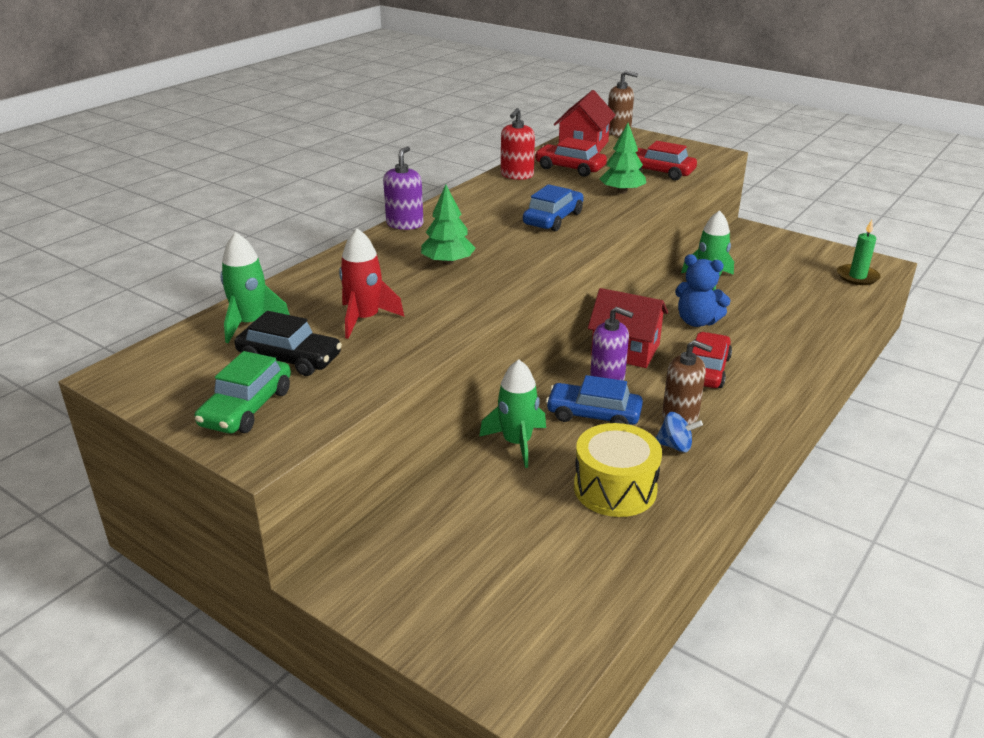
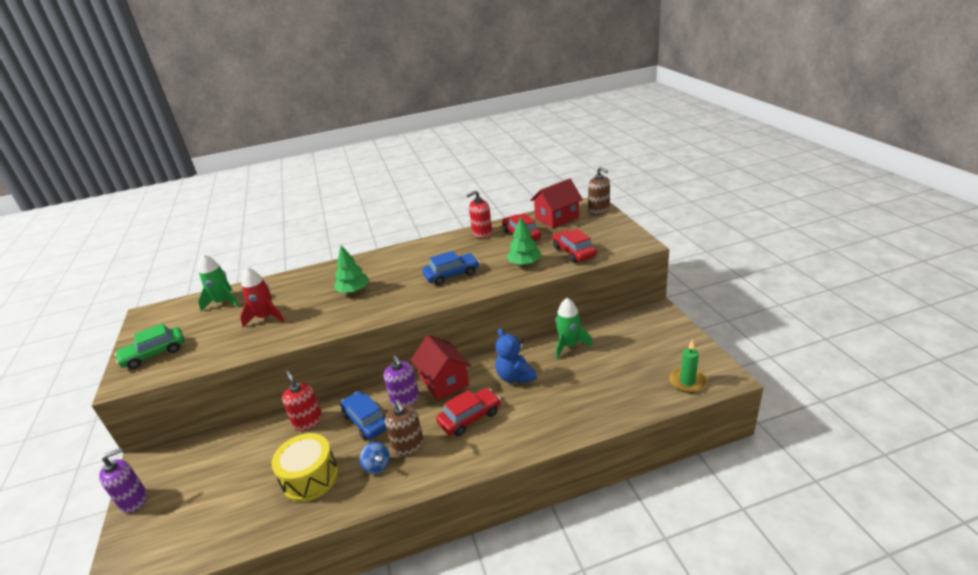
camera: 40 degrees right, 0 degrees up
black car [234,311,342,376] -> none
purple soap dispenser [383,146,423,230] -> purple soap dispenser moved to [99,448,147,513]
green rocket [479,359,546,468] -> red soap dispenser [282,370,322,431]

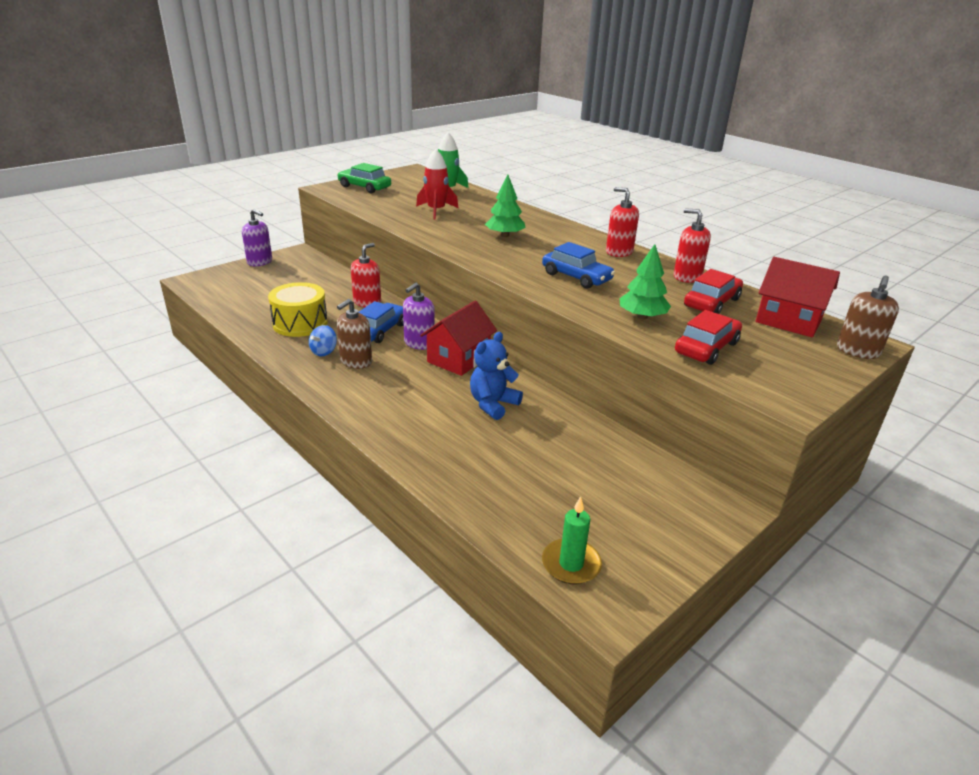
camera: 60 degrees right, 0 degrees up
red car [436,388,501,436] -> none
green rocket [555,298,593,359] -> none
none -> red soap dispenser [606,187,639,257]

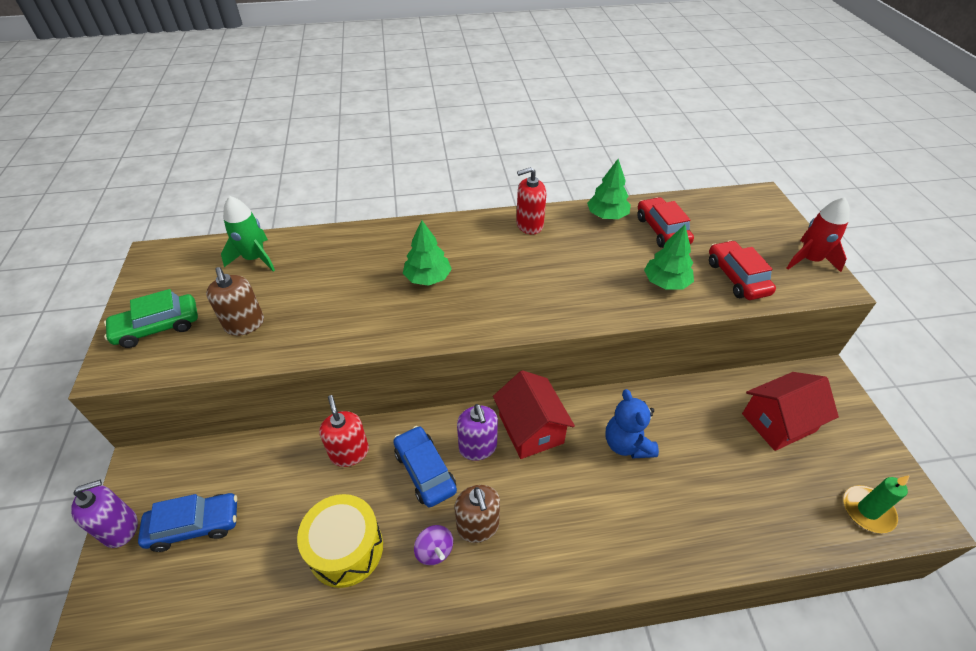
camera: 55 degrees left, 15 degrees up
blue spinning top [309,325,337,356] -> purple spinning top [414,525,453,565]
red rocket [416,149,458,219] -> red rocket moved to [787,197,850,272]
blue car [542,242,615,289] -> blue car moved to [138,493,237,552]
red soap dispenser [673,208,711,283] -> green tree [587,159,631,219]
red house [756,257,840,337] -> red house moved to [742,372,839,451]
brown soap dispenser [837,275,899,359] -> brown soap dispenser moved to [206,267,264,336]

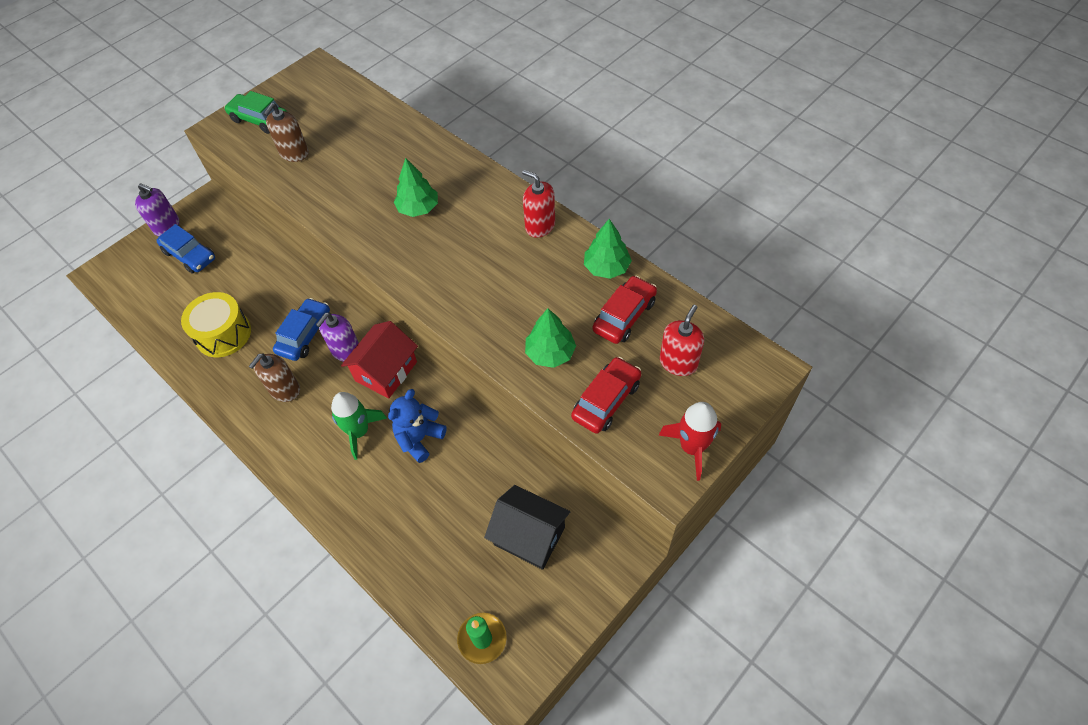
camera: 55 degrees right, 10 degrees up
green rocket [221,196,275,272] -> green rocket moved to [331,392,387,460]
red soap dispenser [319,395,369,467] -> red soap dispenser moved to [660,305,704,376]
purple spinning top [414,525,453,565] -> none
red house [742,372,839,451] -> black house [484,485,570,570]

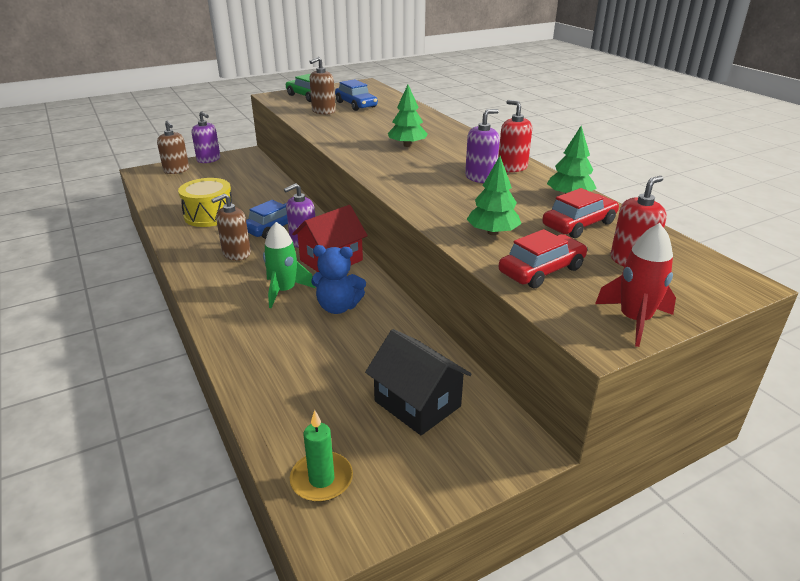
camera: 15 degrees right, 25 degrees down
blue car [156,224,215,274] -> blue car moved to [335,79,378,111]
blue teddy bear [388,389,447,463] -> blue teddy bear turned 135 degrees counterclockwise [311,245,366,314]
none -> brown soap dispenser [157,121,189,174]
none -> purple soap dispenser [465,109,500,183]

